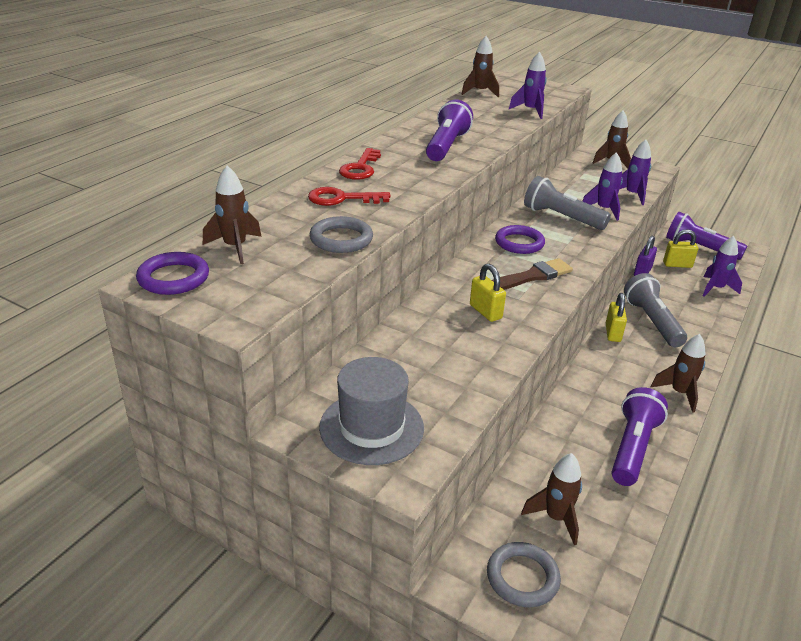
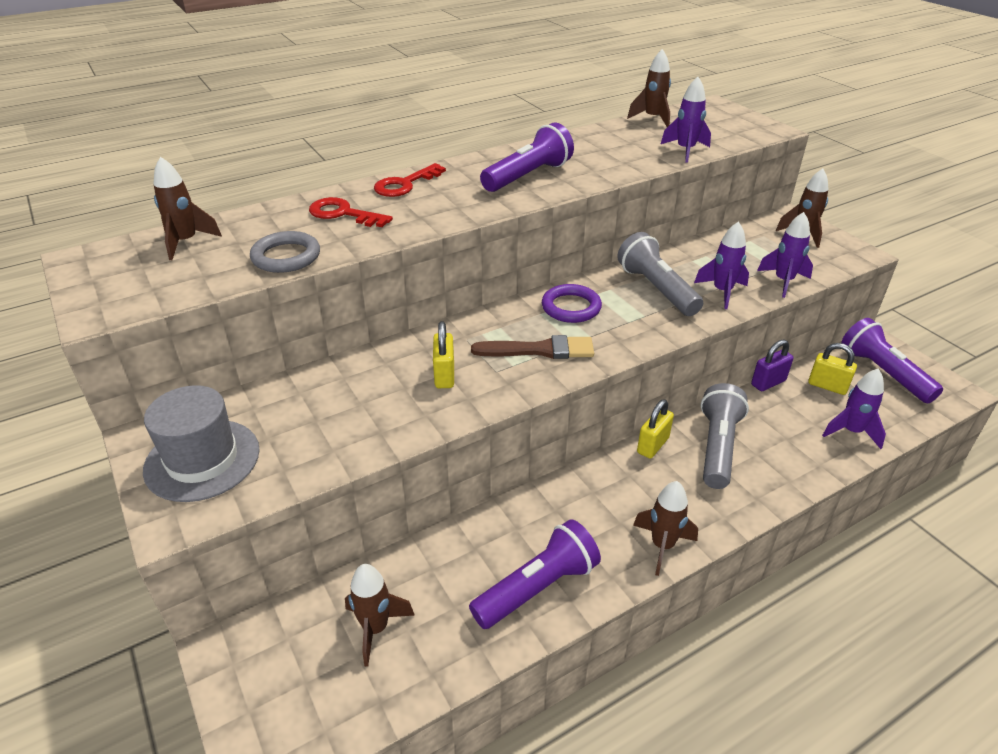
camera: 30 degrees right, 5 degrees up
purple ring [136,252,209,295] -> none
grey ring [487,542,561,607] -> none

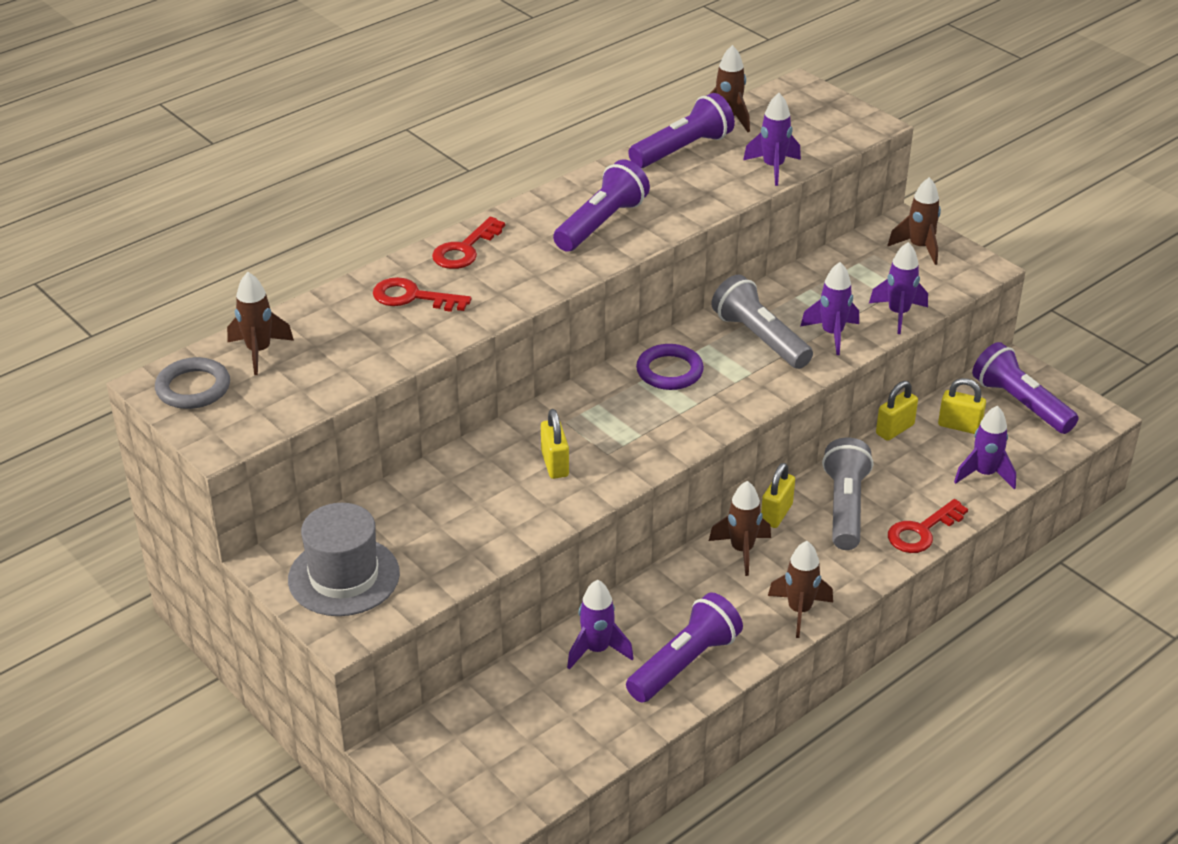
camera: 10 degrees left, 0 degrees up
grey ring [250,231,320,273] -> grey ring moved to [155,357,230,409]
brown rocket [345,564,415,667] -> brown rocket moved to [709,481,771,576]
brown brush [471,335,594,359] -> none
purple padlock [751,340,793,391] -> yellow padlock [876,381,918,441]
none -> purple rocket [567,579,634,670]
none -> purple flashlight [628,93,735,168]
none -> red key [888,499,968,553]

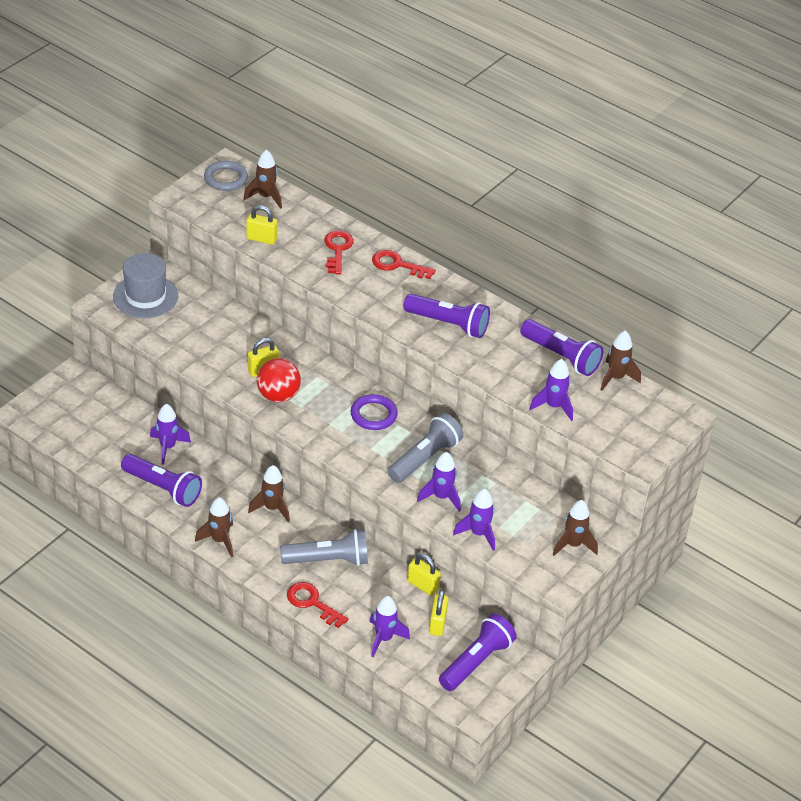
camera: 75 degrees right, 5 degrees up
yellow padlock [761,463,795,528] -> yellow padlock moved to [246,205,278,245]
none -> red ball [257,358,301,402]

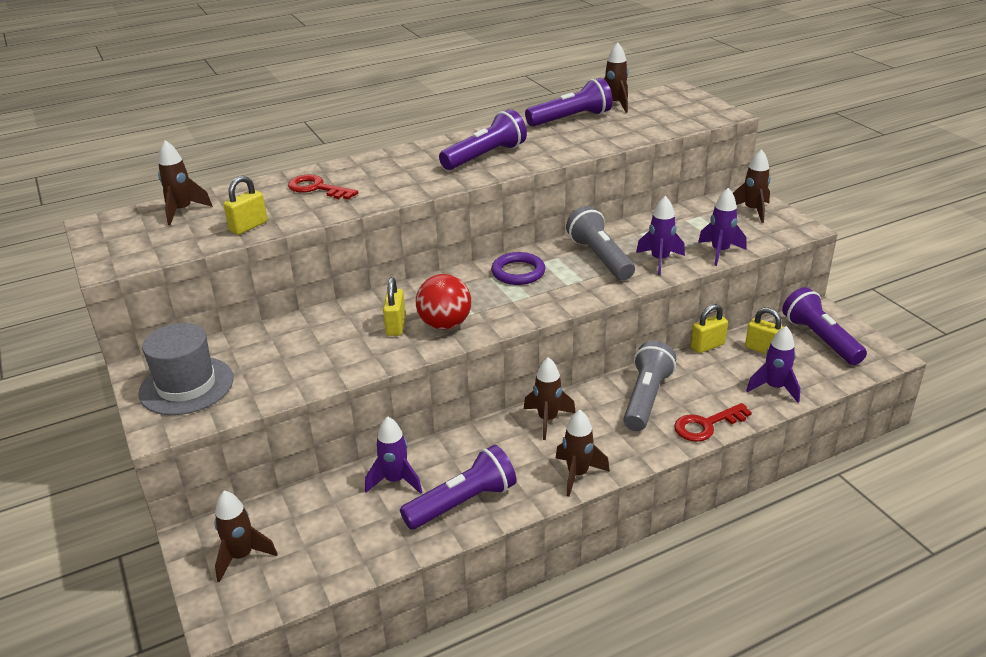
camera: 60 degrees left, 10 degrees down
grey ring [204,161,248,191] -> none
red key [372,250,436,279] -> none
purple rocket [529,359,573,421] -> none
none -> brown rocket [214,491,278,582]

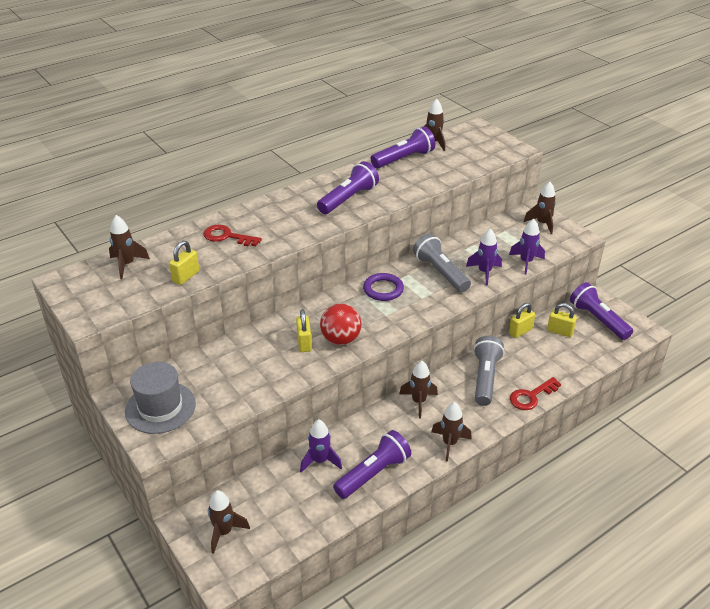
camera: 10 degrees left, 5 degrees up
purple rocket [746,326,800,403] -> none

